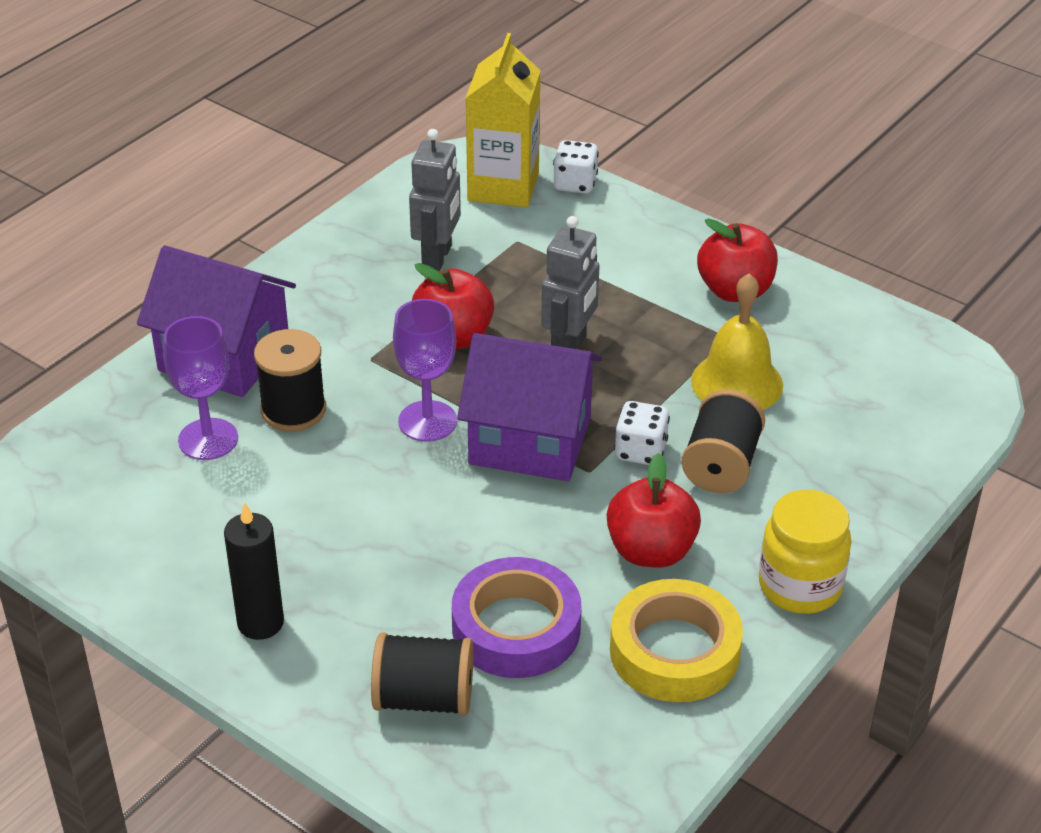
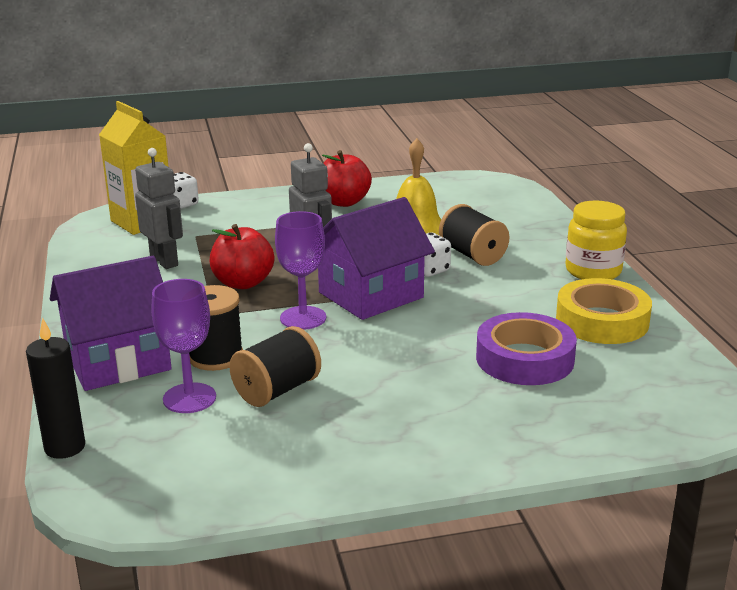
camera: 50 degrees left, 15 degrees down
black candle [224,502,284,640] -> black candle moved to [26,318,85,459]
black spool [371,632,474,716] -> black spool moved to [229,326,321,407]
red apple [607,453,701,568] -> none

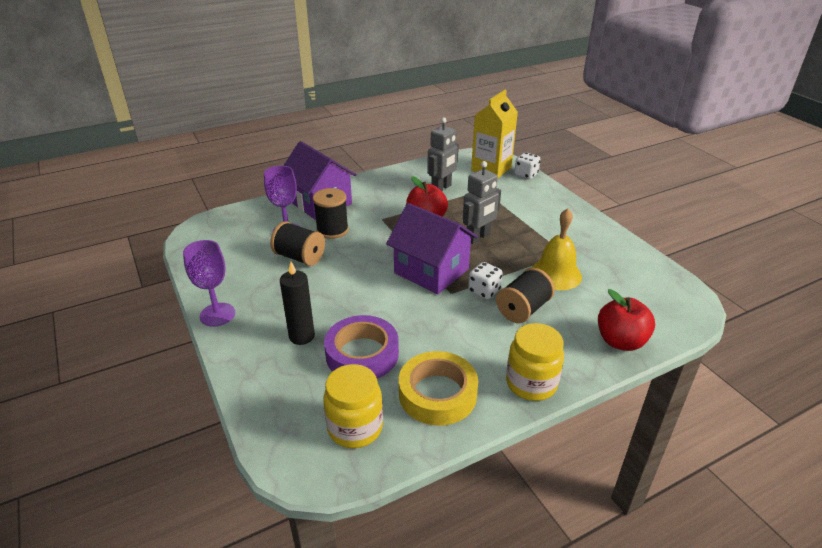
camera: 75 degrees right, 10 degrees up
black candle [26,318,85,459] -> black candle moved to [280,262,315,345]
purple goblet [275,211,326,330] -> purple goblet moved to [183,240,235,327]
red apple [322,150,372,207] -> red apple moved to [598,289,655,351]
none -> yellow jar [323,364,383,448]

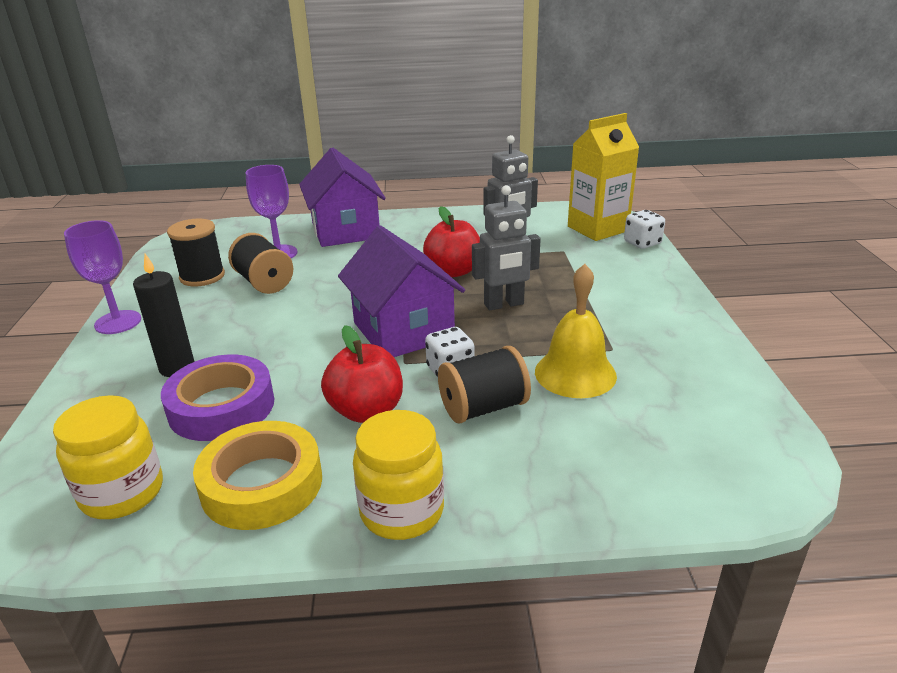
camera: 25 degrees right, 5 degrees down
black spool [313,188,349,239] -> black spool moved to [167,219,225,286]
red apple [598,289,655,351] -> red apple moved to [321,325,403,423]

